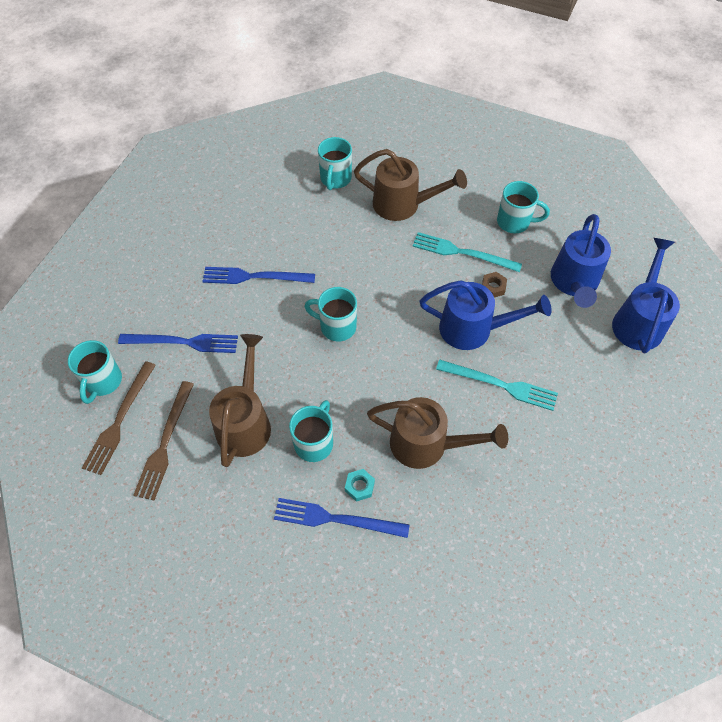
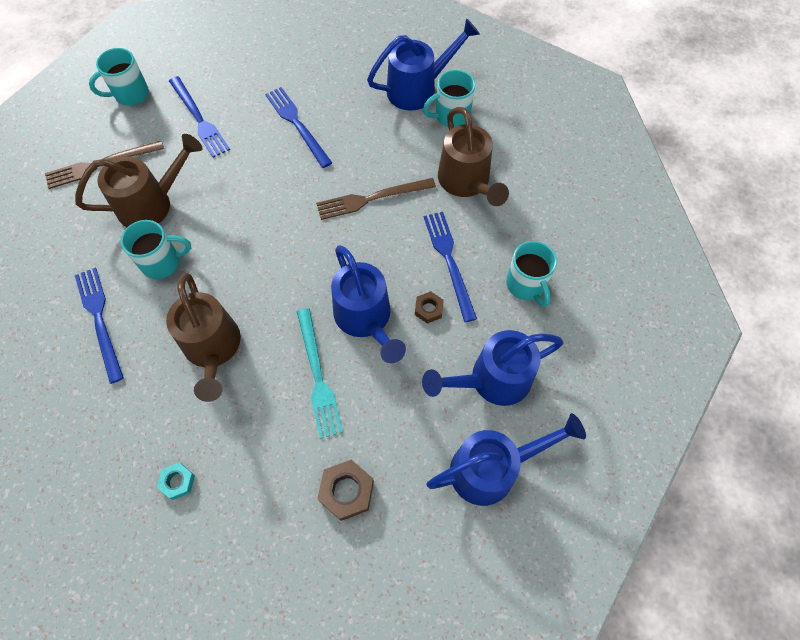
camera: 55 degrees right, 5 degrees up
brown fork [82,361,156,475] -> brown fork moved to [316,178,436,220]
turquoise mug [304,287,357,341] -> none
turquoise nut [345,469,375,502] -> turquoise nut moved to [157,463,195,500]
turquoise fork [413,232,522,272] -> blue fork [424,212,477,322]
none -> brown nut [317,460,374,521]
none -> blue watering can [367,18,480,111]

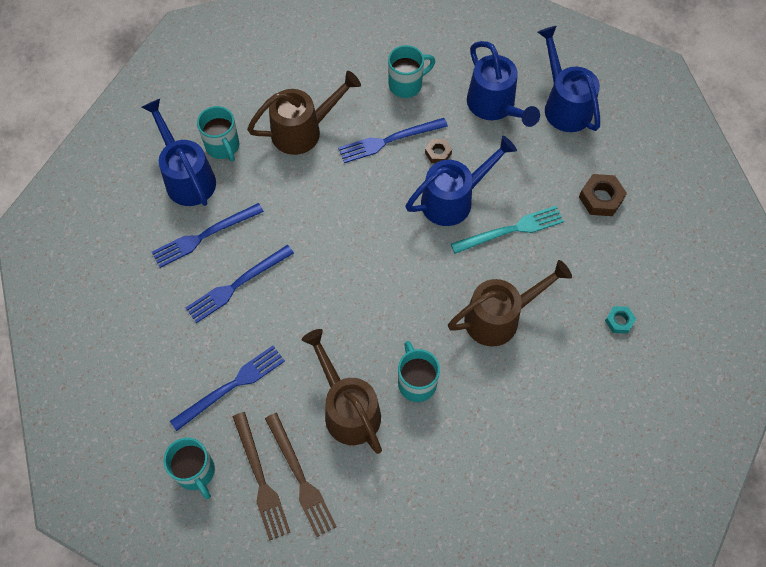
camera: 95 degrees left, 0 degrees up
blue fork [75,268,124,384] -> blue fork moved to [152,203,264,268]
brown fork [316,178,436,220] -> brown fork moved to [233,412,290,541]

